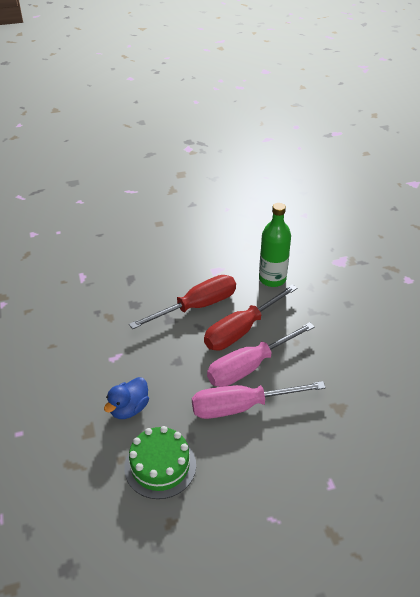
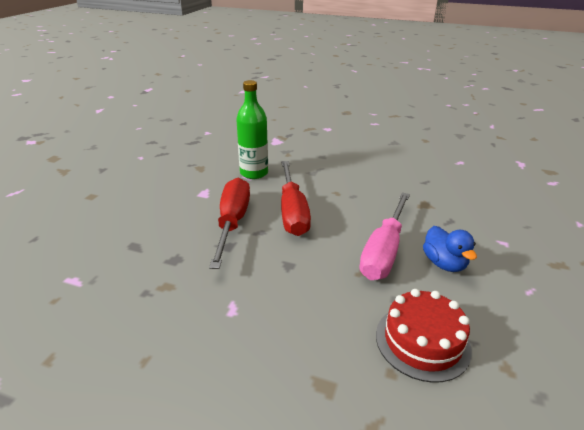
camera: 55 degrees left, 10 degrees down
blue duck [104,377,149,419] -> blue duck moved to [423,226,477,272]
green cake [124,426,196,499] -> red cake [376,289,472,383]
pink screwdriver [207,322,315,387] -> none

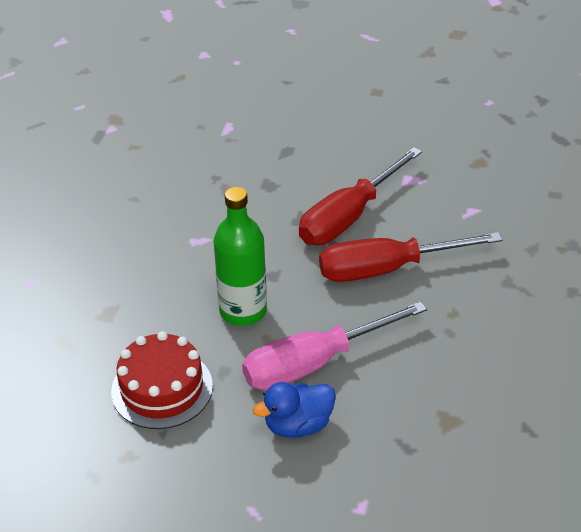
camera: 85 degrees right, 10 degrees up
red screwdriver [209,178,250,269] -> red screwdriver turned 135 degrees clockwise [299,147,422,245]
green bottle [236,80,268,179] -> green bottle moved to [214,187,267,326]
pink screwdriver [359,192,410,280] -> pink screwdriver turned 45 degrees counterclockwise [242,301,427,390]

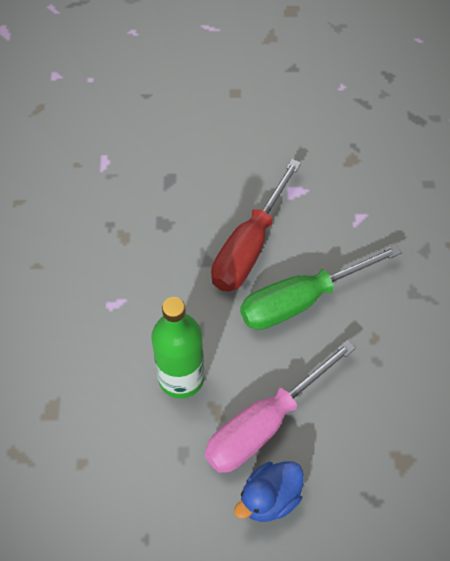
camera: 15 degrees left, 15 degrees up
red cake [111,331,213,429] -> none
red screwdriver [319,232,502,282] -> green screwdriver [240,245,402,330]

